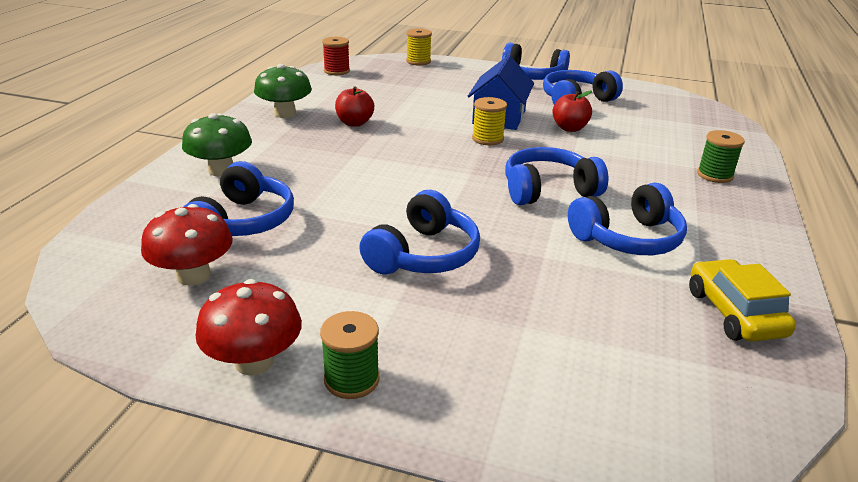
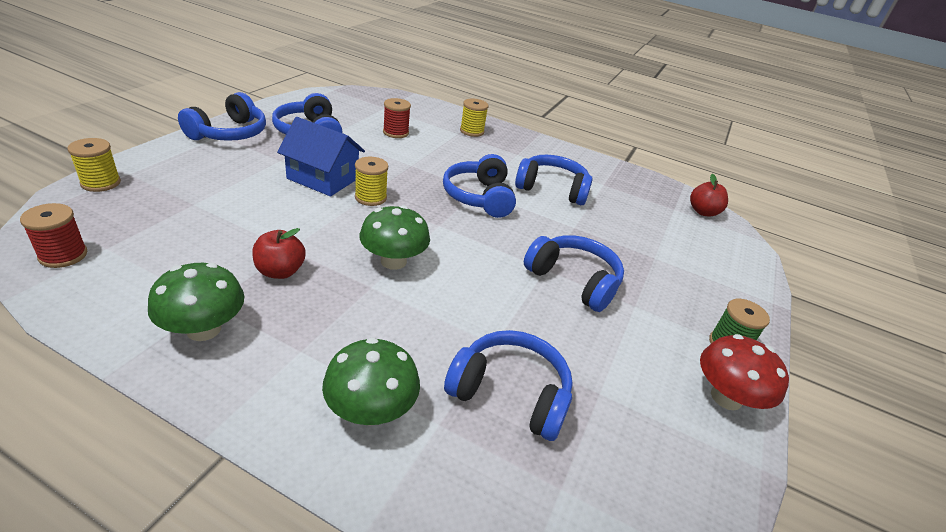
camera: 85 degrees left, 5 degrees up
red mushroom [141,204,233,286] -> none
red apple [552,91,592,132] -> red apple moved to [690,174,728,217]
blue headphones [568,183,687,255] -> blue headphones turned 60 degrees counterclockwise [515,155,593,205]
yellow car [689,259,796,342] -> none
green spool [697,130,745,183] -> yellow spool [460,98,489,137]
none -> green mushroom [360,205,430,270]
none -> red spool [383,98,411,138]

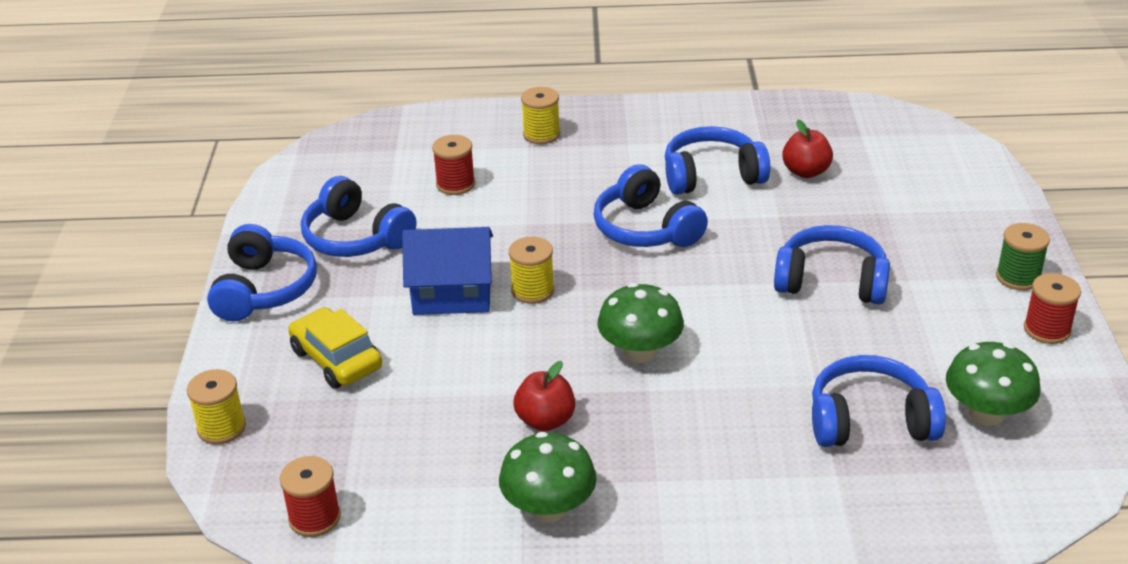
camera: 20 degrees left, 0 degrees up
green mushroom [322,338,420,425] -> green mushroom moved to [946,342,1040,426]
red apple [690,174,728,217] -> red apple moved to [782,120,833,178]
red mushroom [700,334,789,410] -> red spool [1024,273,1081,344]
none -> yellow car [288,307,382,389]

